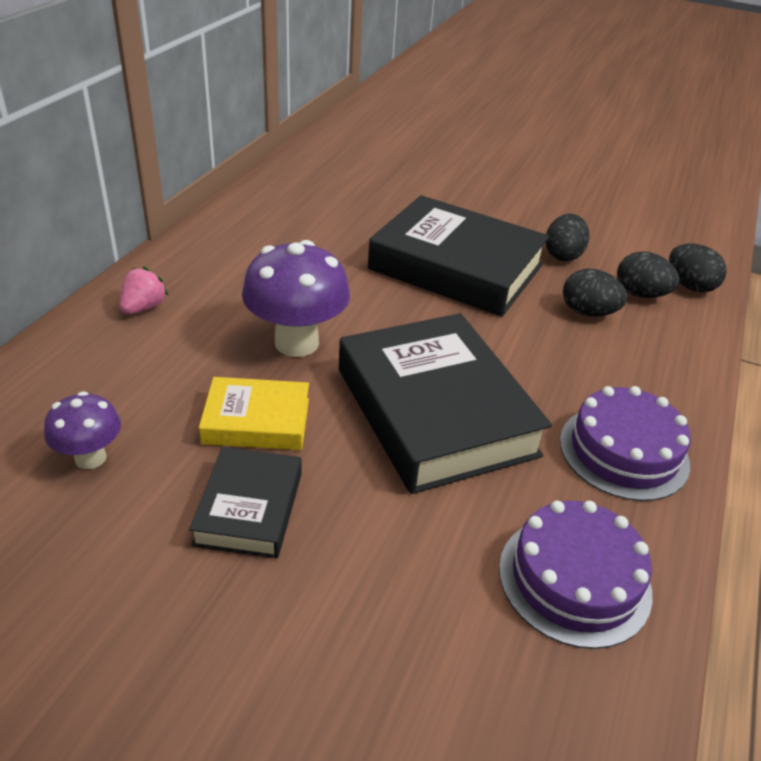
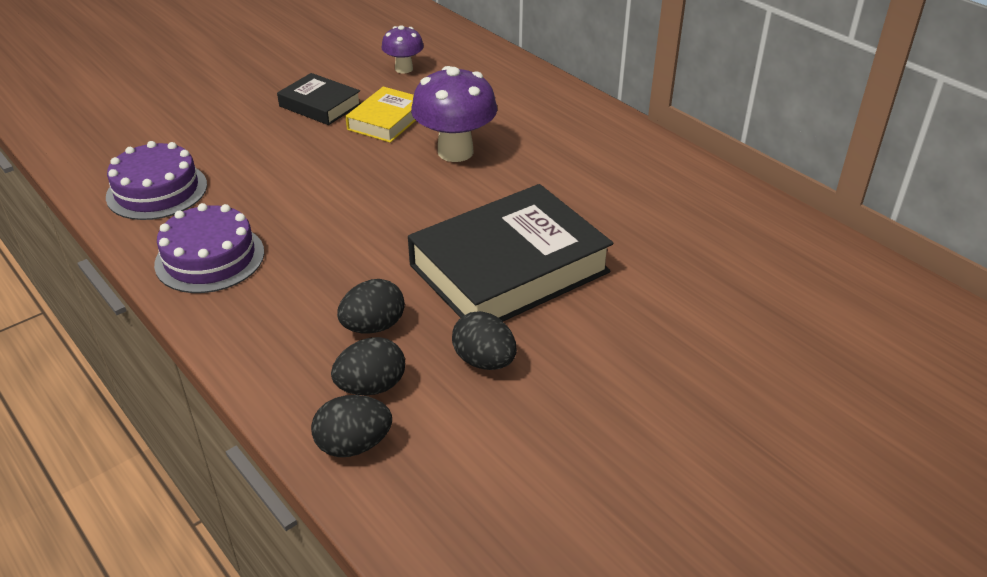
camera: 120 degrees right, 0 degrees up
pink strawberry [119,266,168,314] -> none
black book [339,313,552,494] -> none

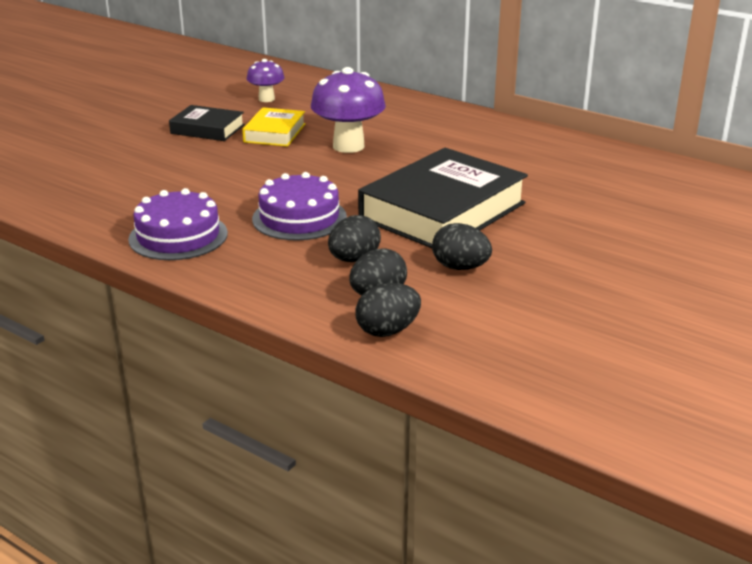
camera: 15 degrees left, 10 degrees down
purple cake [106,141,207,220] -> purple cake moved to [252,172,347,241]

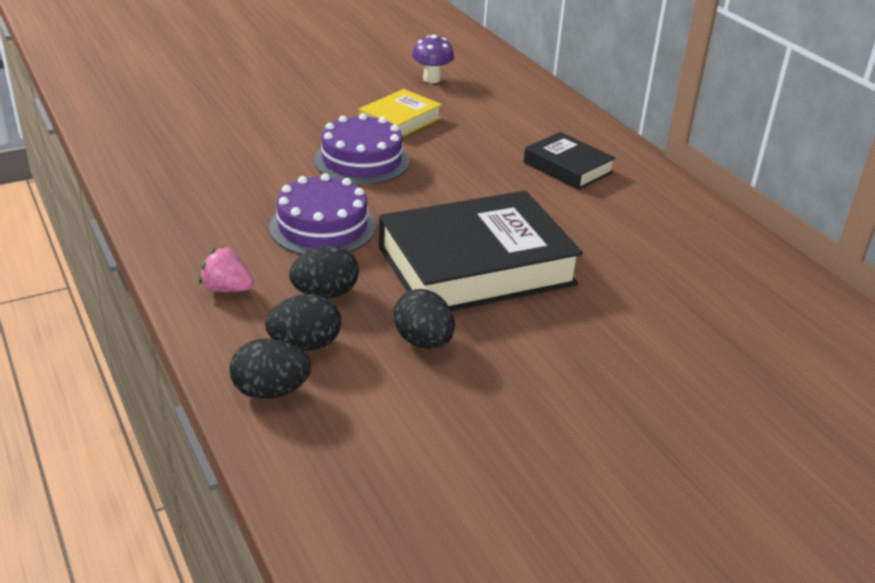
camera: 25 degrees right, 5 degrees up
purple cake [128,188,228,260] -> purple cake moved to [314,113,409,185]
black book [169,105,245,141] -> black book moved to [524,132,615,190]
purple mushroom [311,67,386,153] -> none
none -> pink strawberry [199,246,254,292]

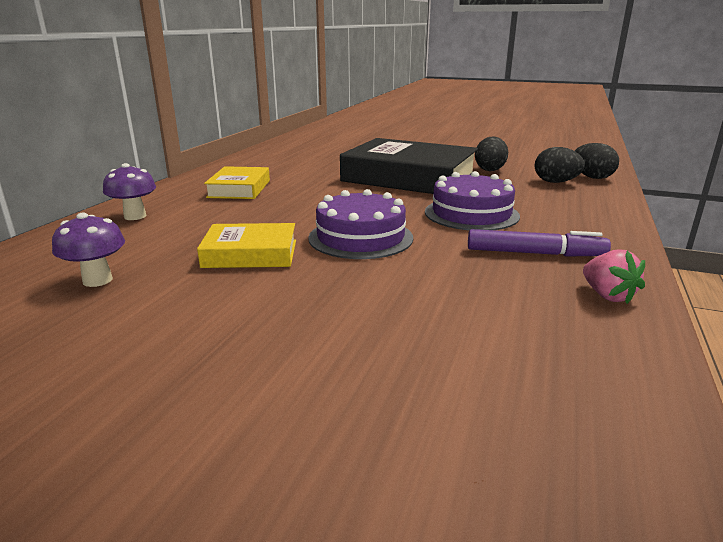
camera: 130 degrees left, 10 degrees down
pink strawberry [199,246,254,292] -> pink strawberry moved to [583,250,645,304]
black egg [289,245,359,299] -> none
black book [524,132,615,190] -> yellow book [204,166,270,199]
none -> purple mushroom [103,163,156,220]
none -> purple marker [468,229,611,257]

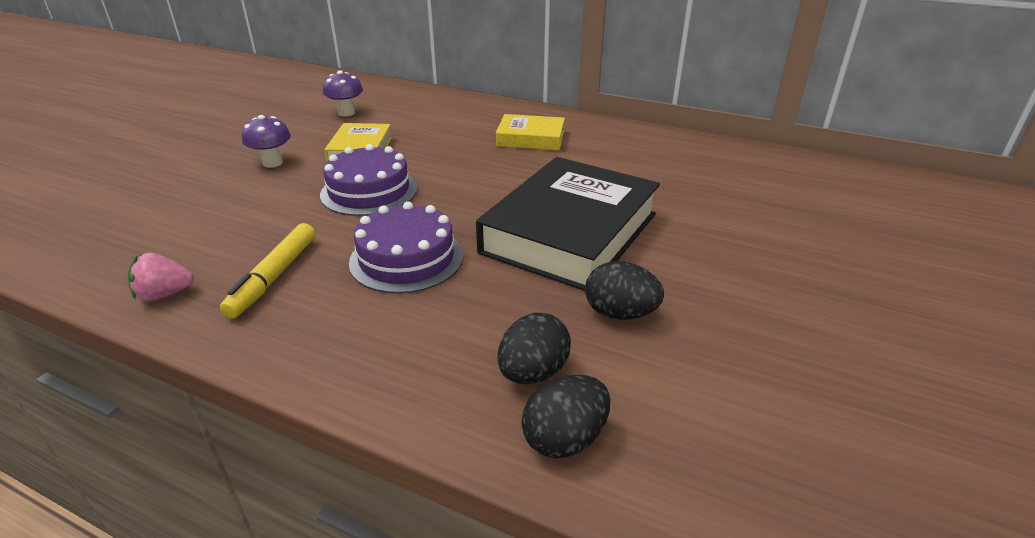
camera: 95 degrees right, 10 degrees up
purple mushroom [103,163,156,220] -> purple mushroom moved to [242,115,291,168]
purple marker [468,229,611,257] -> yellow marker [220,223,315,319]

